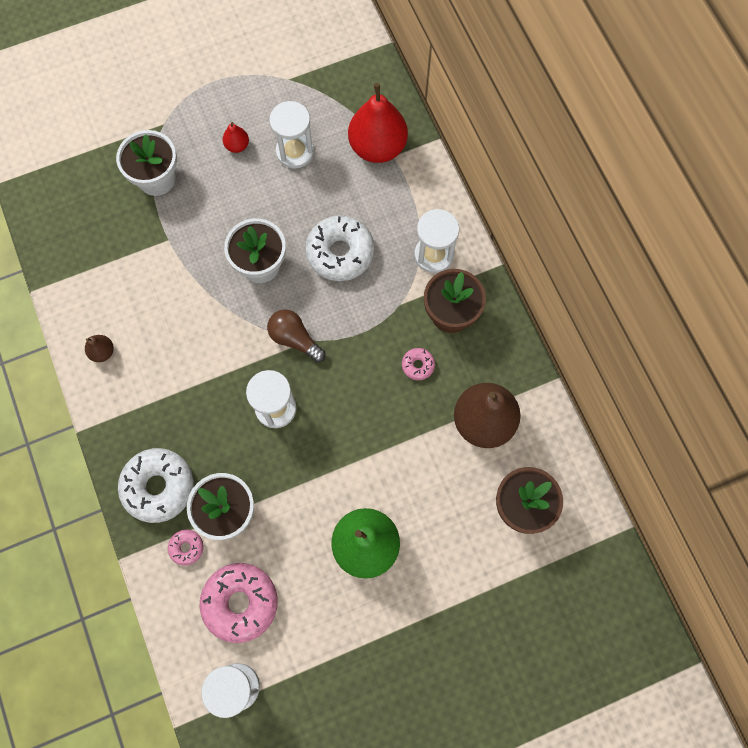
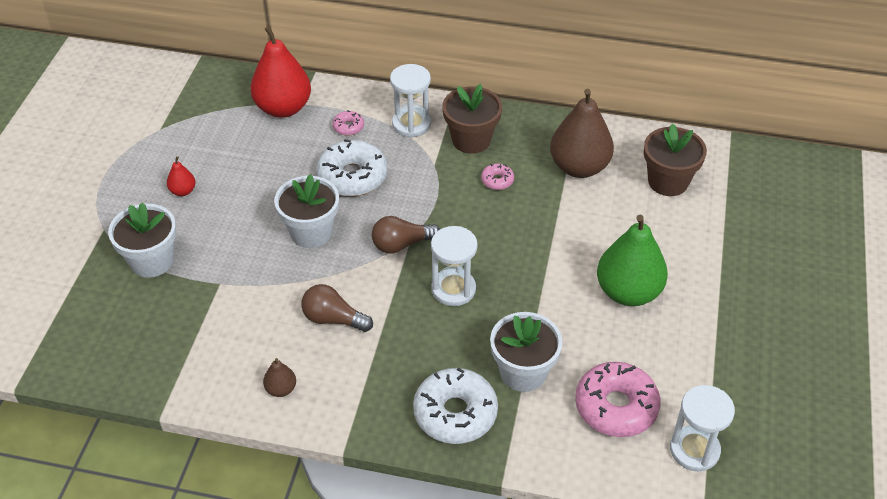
camera: 55 degrees left, 25 degrees down
pink donut [168,530,204,565] -> pink donut moved to [332,110,364,136]
white hourglass [269,101,314,169] -> none
none -> brown light bulb [301,284,373,332]

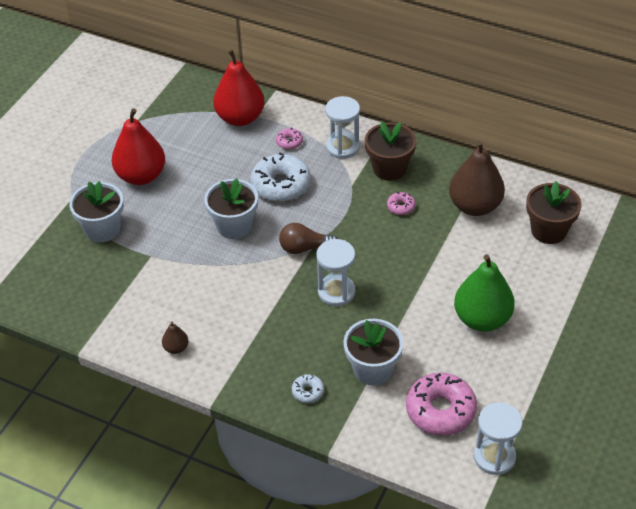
camera: 15 degrees right, 0 degrees up
red pear [167,156,196,196] -> red pear [112,108,165,185], size x2.26
brown light bulb [301,284,373,332] -> none
white donut [413,367,498,444] -> white donut [292,374,324,403], size x0.47

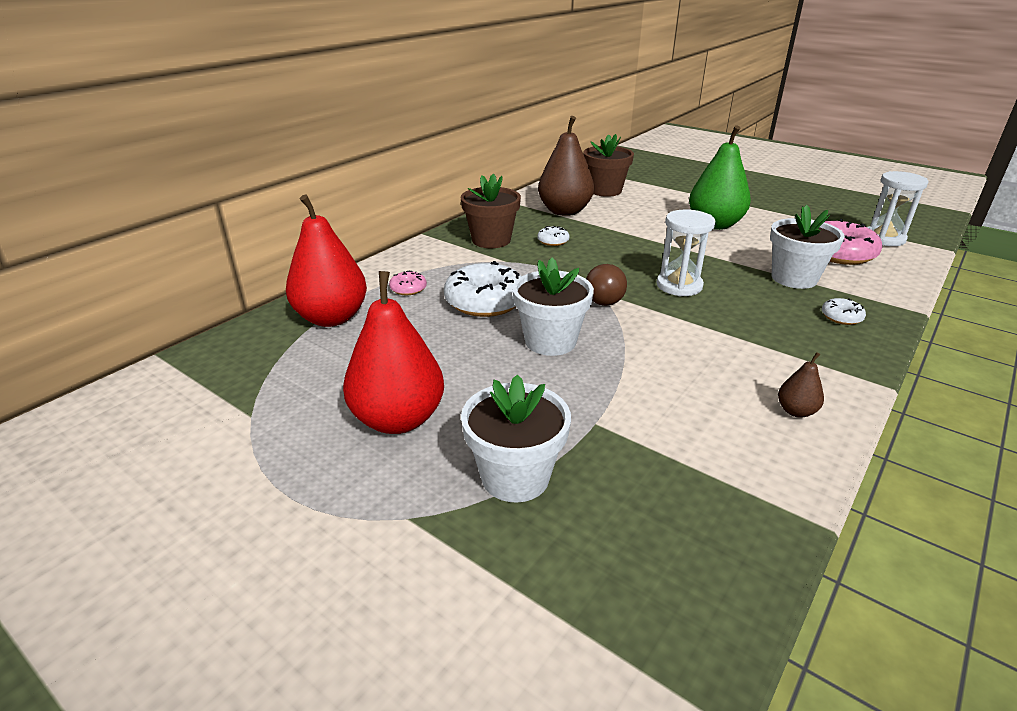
camera: 80 degrees left, 15 degrees down
white hourglass [325,96,360,159] -> none
pink donut [387,192,416,215] -> white donut [537,226,570,246]

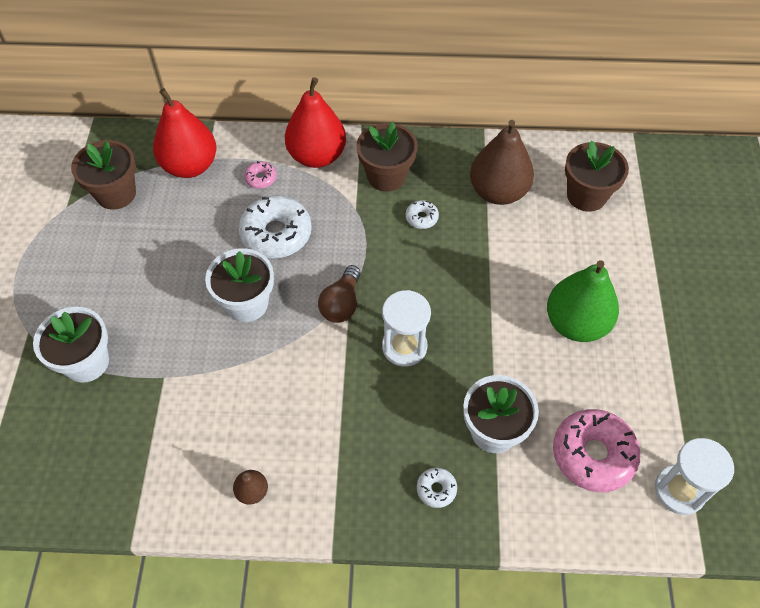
camera: 55 degrees right, 25 degrees up
red pear [343,271,444,434] -> red pear moved to [285,77,346,168]
brown light bulb [586,264,627,306] -> brown light bulb turned 45 degrees counterclockwise [318,265,361,323]
none -> brown flower pot [71,140,136,210]

